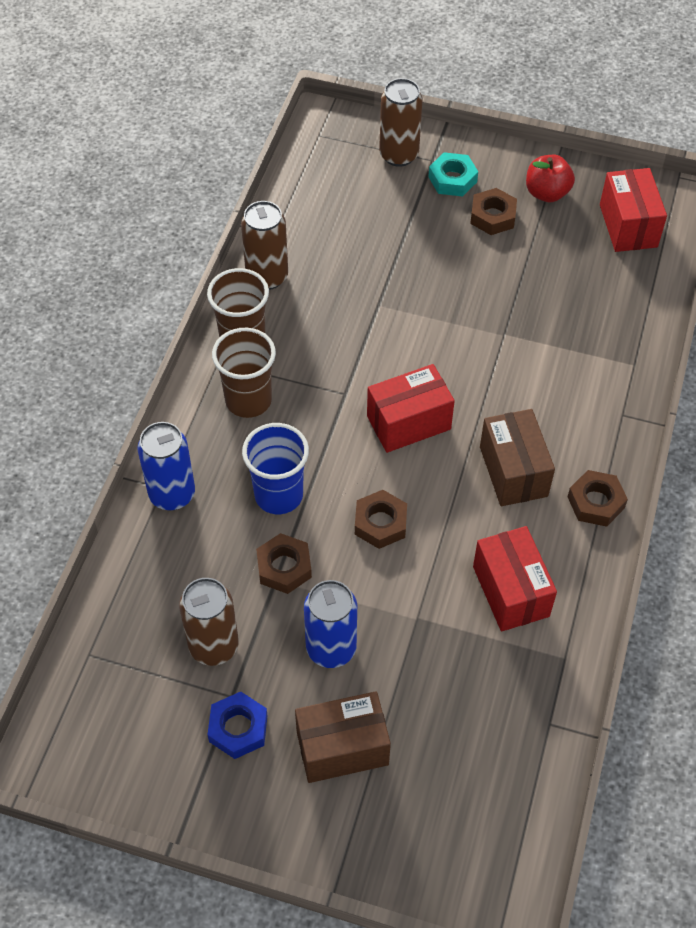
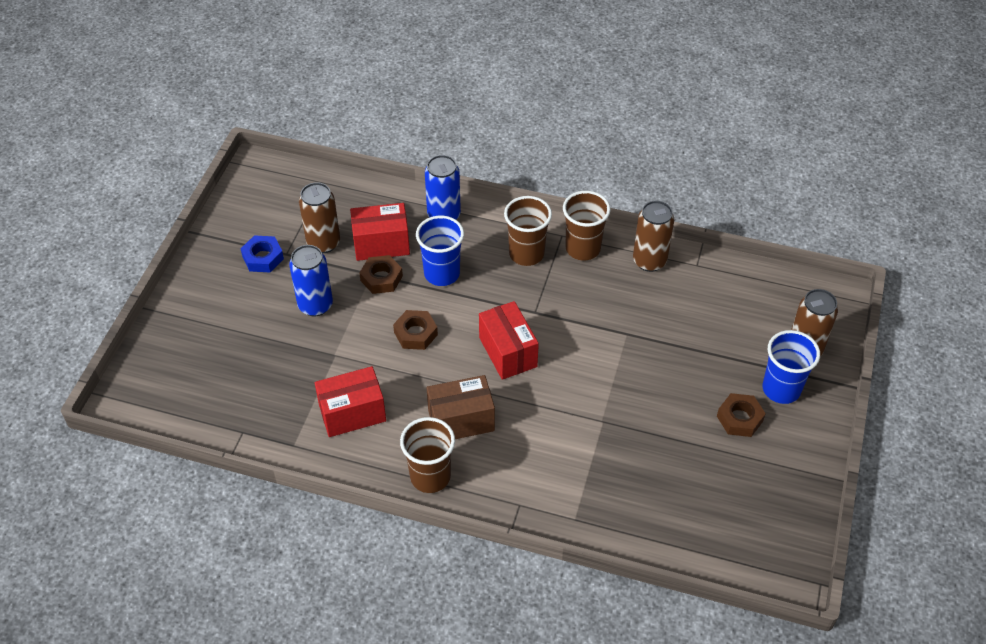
camera: 90 degrees right, 5 degrees down
brown box [295,691,391,783] -> none
turquoise nut [428,152,478,196] -> blue cup [763,330,820,404]
red apple [526,155,575,202] -> none
brown nut [568,470,628,527] -> brown cup [400,417,455,493]
red box [600,168,667,252] -> red box moved to [350,203,410,261]

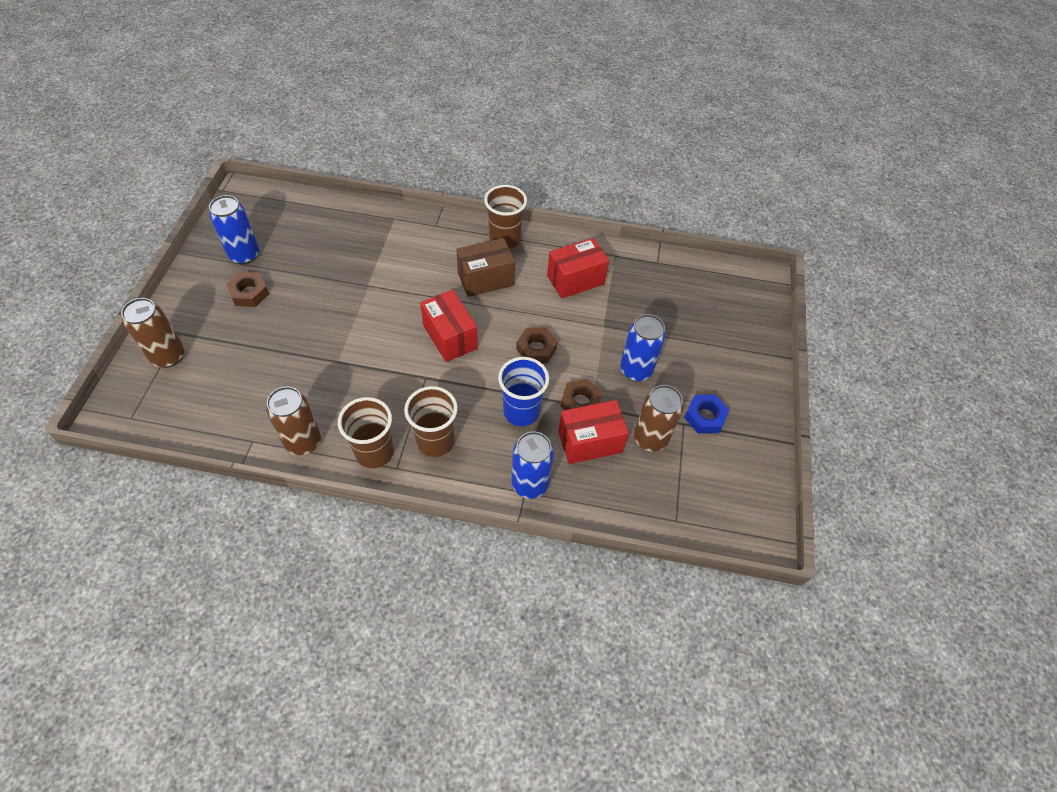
camera: 170 degrees right, 5 degrees up
blue cup [763,330,820,404] -> none
none -> blue can [209,195,259,265]

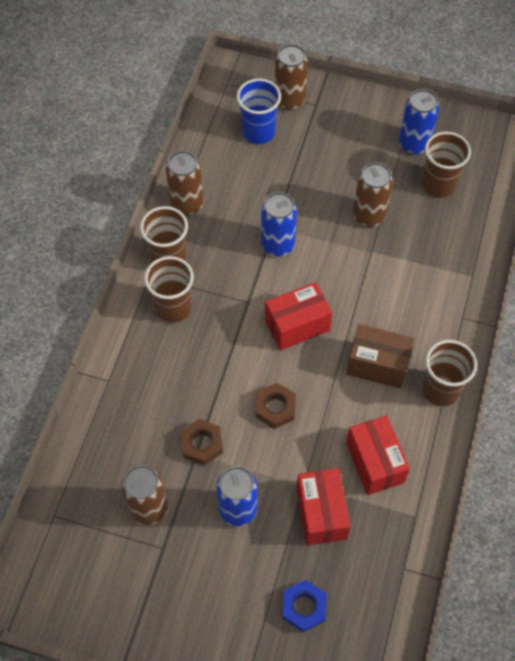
camera: 100 degrees right, 5 degrees up
brown nut [226,272,269,307] -> none
brown box [456,238,515,297] -> brown box turned 60 degrees counterclockwise [346,324,414,389]
blue cup [498,357,549,426] -> blue cup moved to [237,79,281,144]
blue can [511,431,554,499] -> blue can moved to [261,192,297,257]
red box [558,400,629,464] -> red box moved to [297,468,351,545]
blue nut [684,395,730,434] -> blue nut moved to [282,580,327,632]
none -> brown can [353,162,393,227]
none -> brown cup [422,131,471,198]

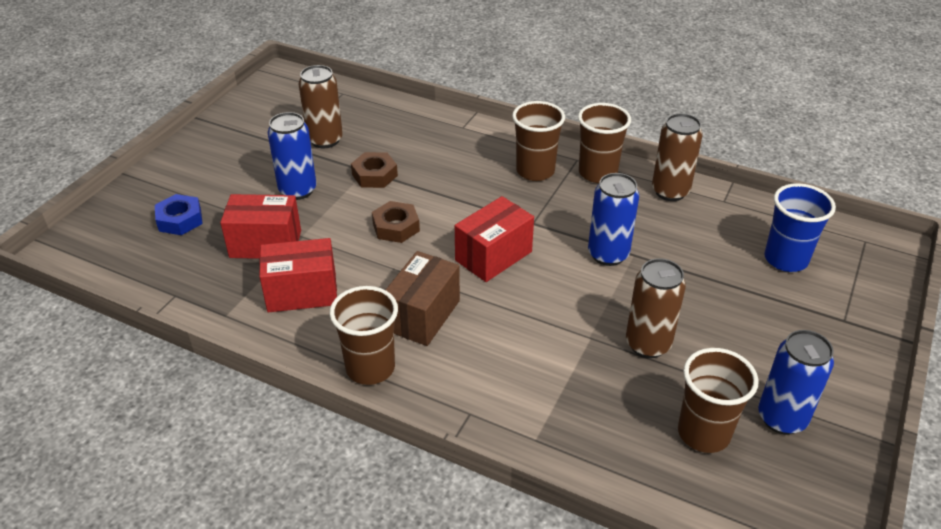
camera: 100 degrees right, 20 degrees down
red box [265,282,332,350] -> red box turned 60 degrees clockwise [455,196,534,282]
brown can [275,44,308,111] -> none

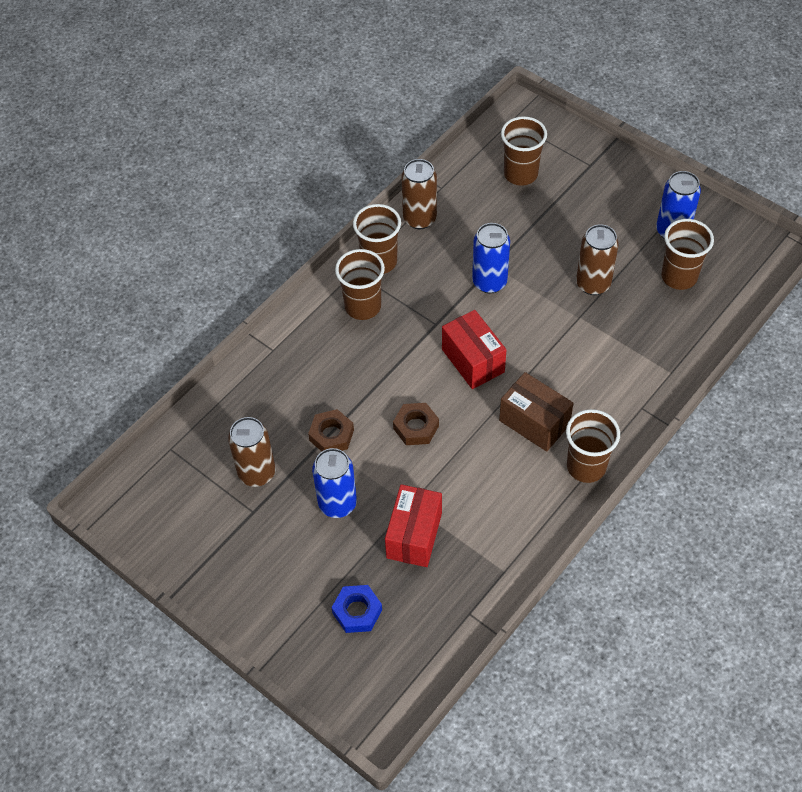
camera: 75 degrees left, 15 degrees up
red box [259,238,337,312] -> none
blue cup [764,183,836,272] -> brown cup [501,116,547,186]

